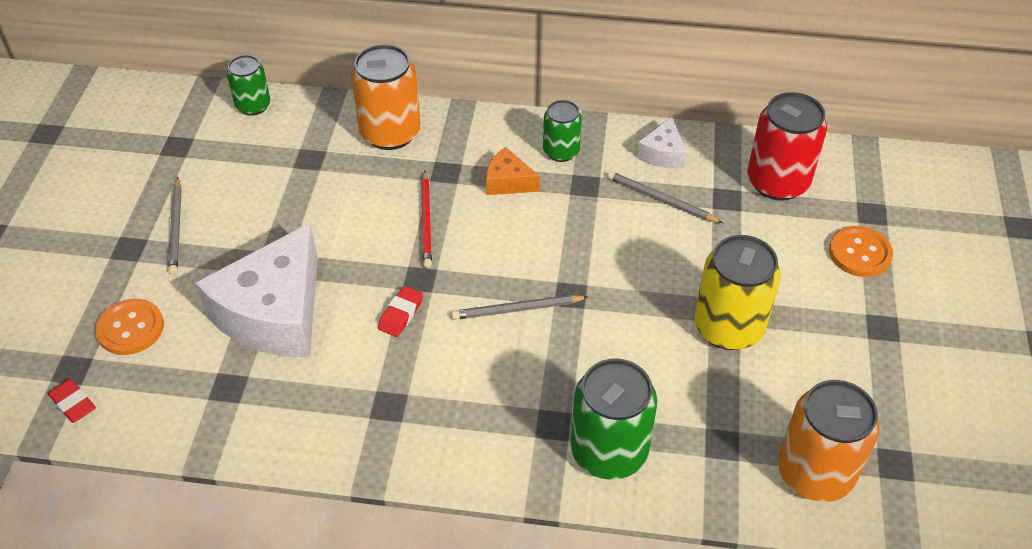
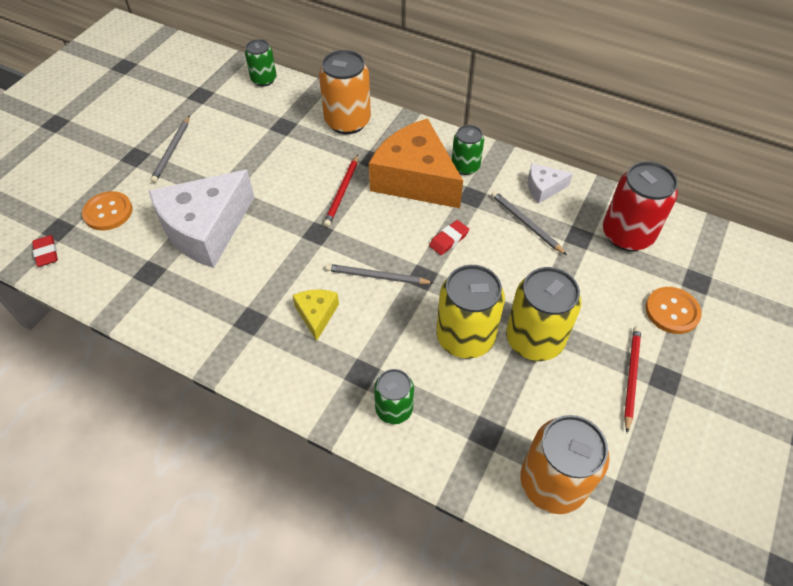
camera: 20 degrees right, 5 degrees up
red eraser [378,286,423,337] -> red eraser moved to [429,220,469,255]
orange cheese [486,147,540,195] -> orange cheese [369,118,463,208], size x2.20
green can [571,358,657,480] -> green can [374,369,414,424], size x0.59
white cheese [636,117,686,168] -> white cheese turned 45 degrees clockwise [528,163,573,204]
none -> yellow cheese [292,289,339,341]
none -> yellow can [436,265,505,359]
none -> red pencil [624,326,641,433]

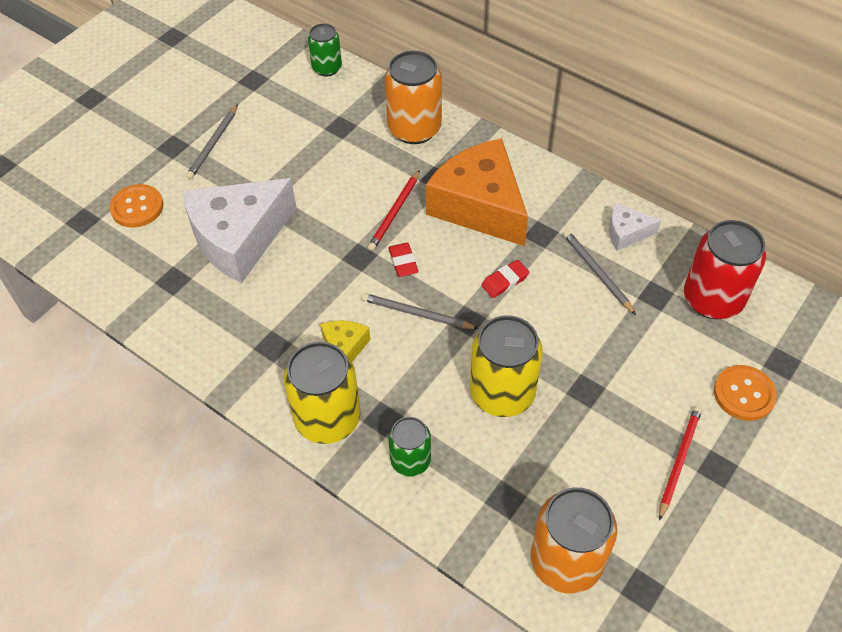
camera: 10 degrees right, 0 degrees up
red eraser [32,235,58,267] -> red eraser moved to [388,243,419,277]
green can [452,125,484,175] -> none
yellow can [506,267,582,361] -> yellow can moved to [284,342,360,444]

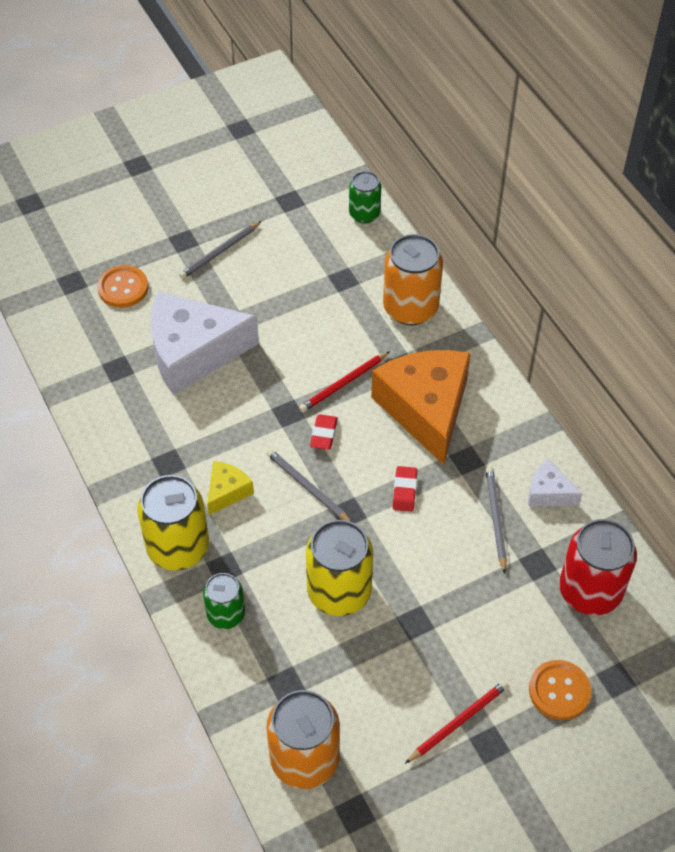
camera: 25 degrees right, 0 degrees up
red eraser [481,260,529,298] -> red eraser turned 75 degrees counterclockwise [393,466,417,512]

